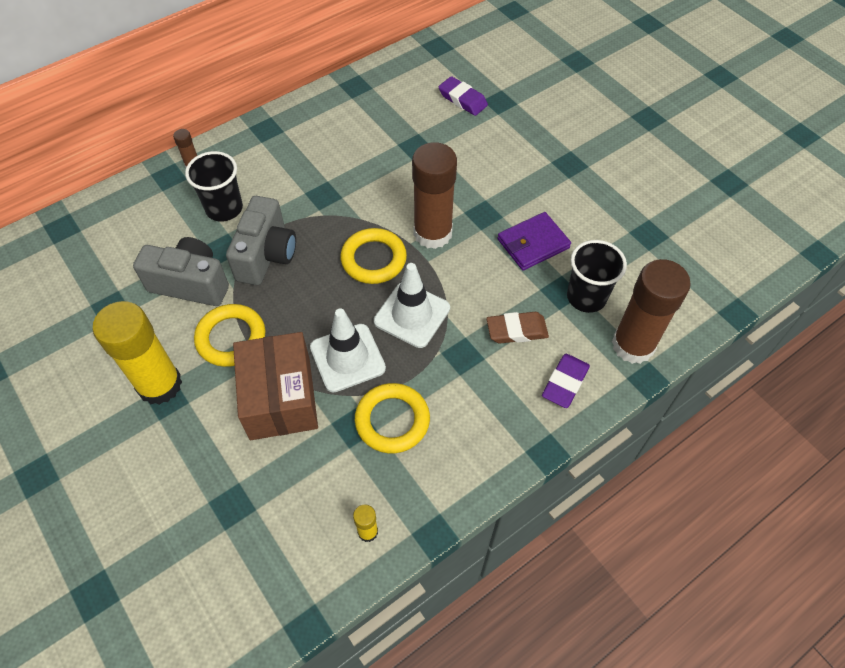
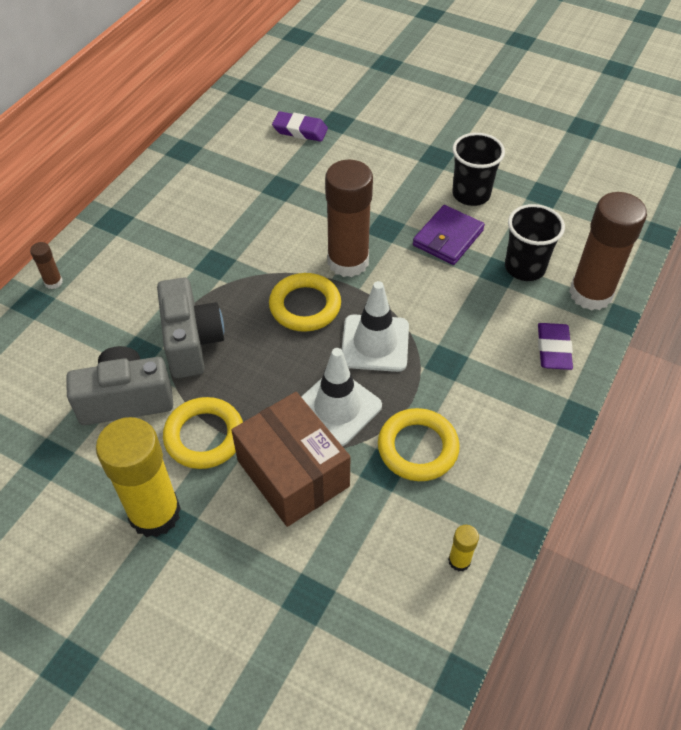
camera: 25 degrees left, 5 degrees down
black cup [185,151,243,222] -> black cup moved to [452,133,505,206]
brown eraser [486,312,549,343] -> none

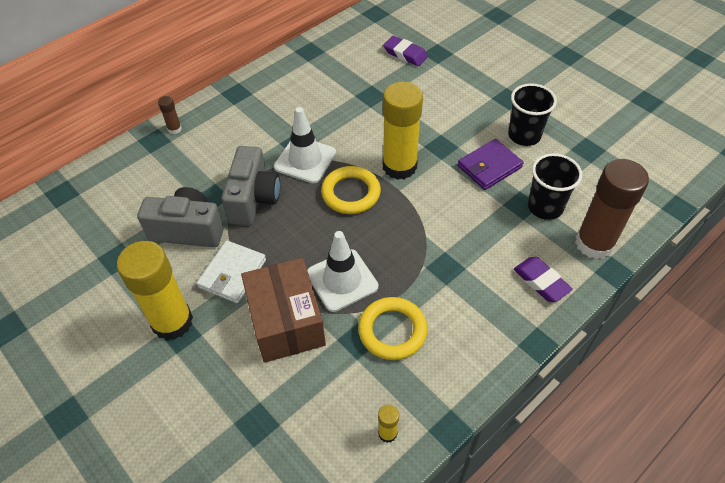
camera: 20 degrees right, 0 degrees up
yellow ring [163,397,243,469] -> white wallet [196,240,266,303]
brown glue stick [325,160,373,277] -> yellow glue stick [383,82,423,180]
white traffic cone [342,281,409,372] -> white traffic cone moved to [274,107,336,183]
purple eraser [538,323,573,370] -> purple eraser turned 60 degrees counterclockwise [514,257,573,302]

